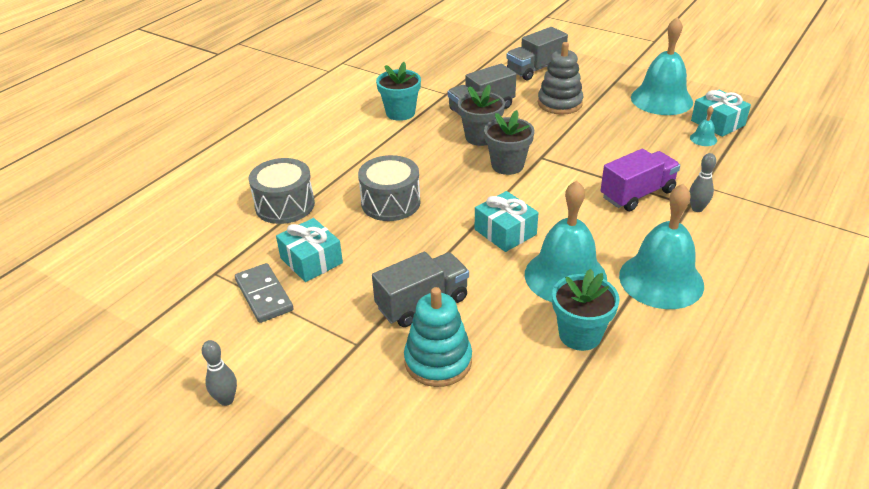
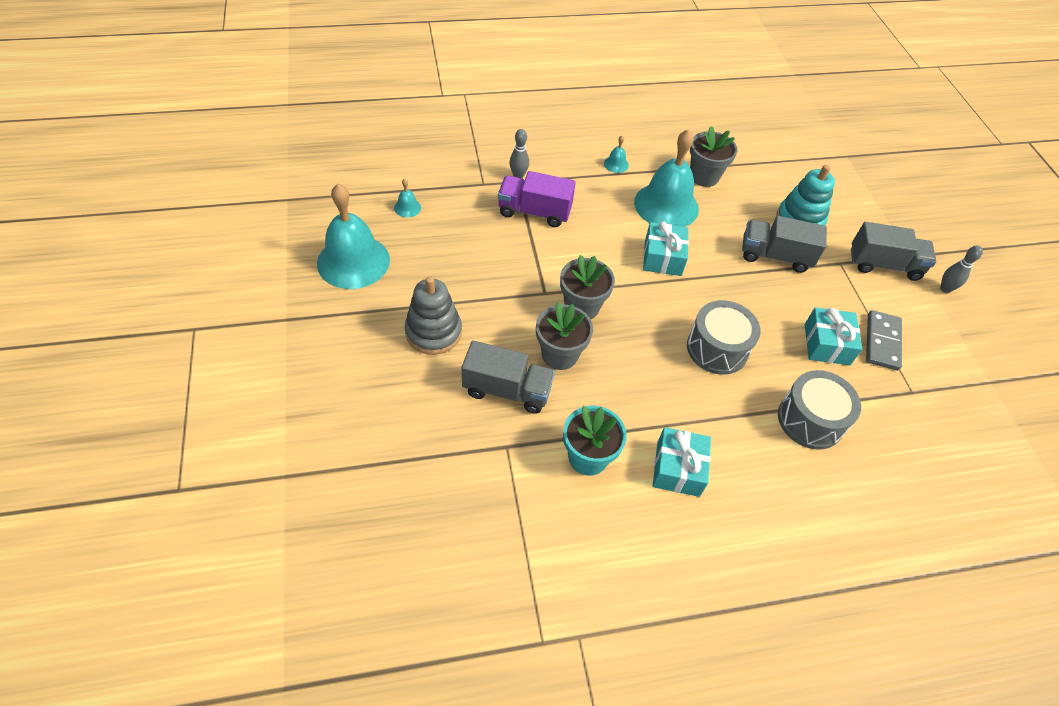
camera: 140 degrees left, 15 degrees up
grey truck [507,27,568,81] -> grey truck moved to [851,222,936,281]
turquoise flower pot [552,269,619,351] -> grey flower pot [690,126,737,187]
turquoise bell [619,184,704,309] -> turquoise bell [604,136,629,173], size x0.40
turquoise gift [691,89,751,137] -> turquoise gift moved to [653,427,711,497]

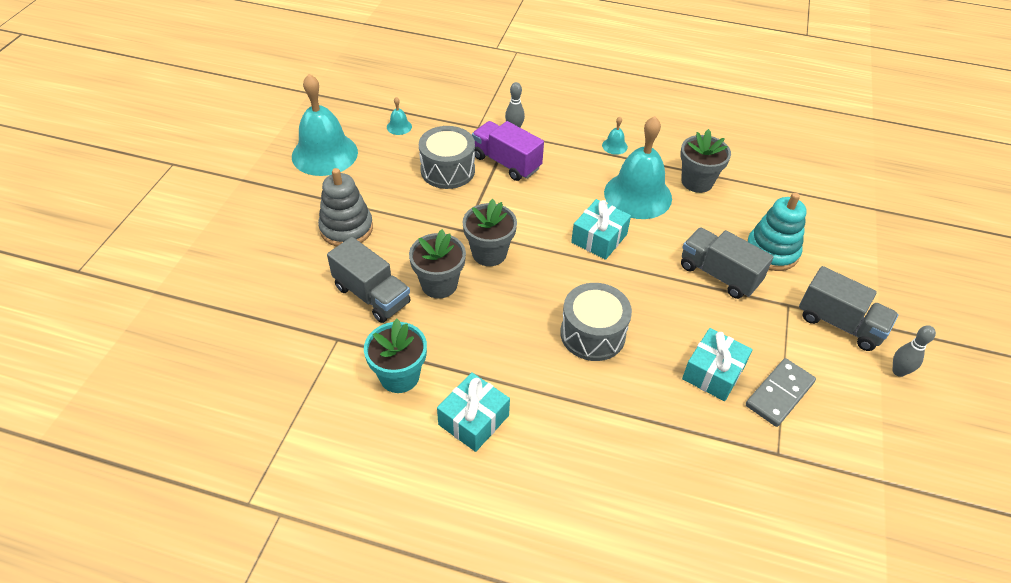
camera: 30 degrees right, 5 degrees down
grey drum [778,370,861,450] -> grey drum moved to [419,126,475,189]

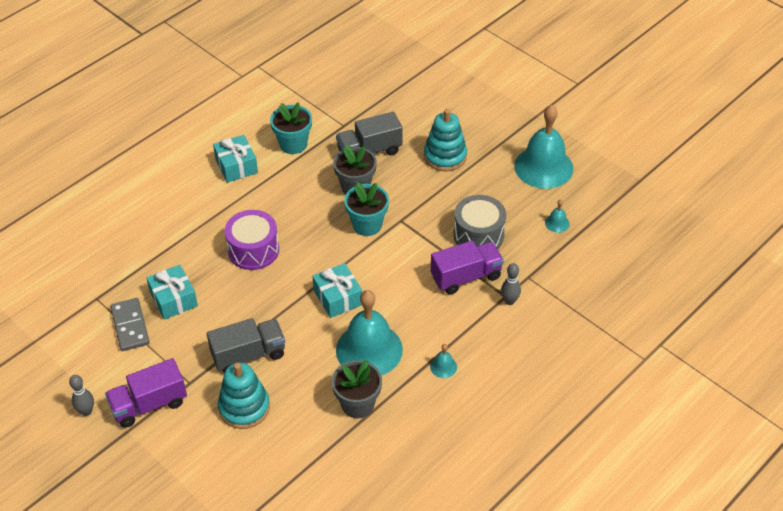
camera: 120 degrees right, 0 degrees up
grey stacking toy [318,168,373,246] -> turquoise stacking toy [424,109,467,171]
grey flower pot [463,199,517,266] -> turquoise flower pot [344,182,389,236]
grey drum [560,283,632,361] -> purple drum [225,210,279,270]
grey truck [799,266,899,351] -> purple truck [105,358,187,428]

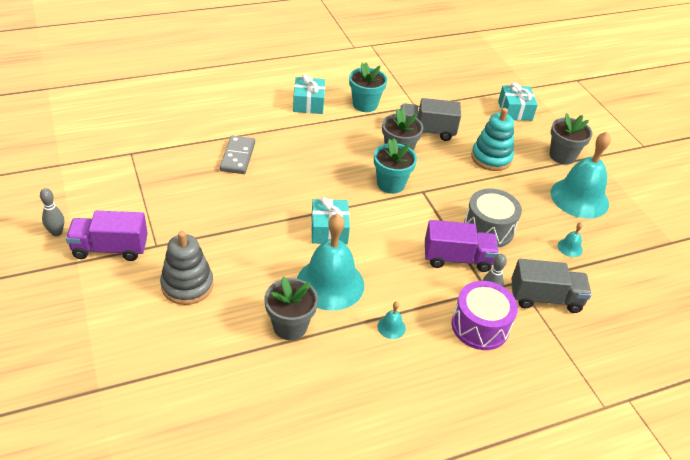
camera: 20 degrees right, 5 degrees down
grey domino [110,298,150,351] -> grey domino moved to [220,136,255,174]
turquoise gift [146,265,198,320] -> turquoise gift moved to [498,82,538,121]
grey truck [207,318,285,372] -> grey truck moved to [511,259,592,313]
turquoise stacking toy [218,362,270,429] -> grey stacking toy [160,231,214,305]
purple drum [225,210,279,270] -> purple drum moved to [452,281,518,350]
none -> grey flower pot [550,113,593,165]

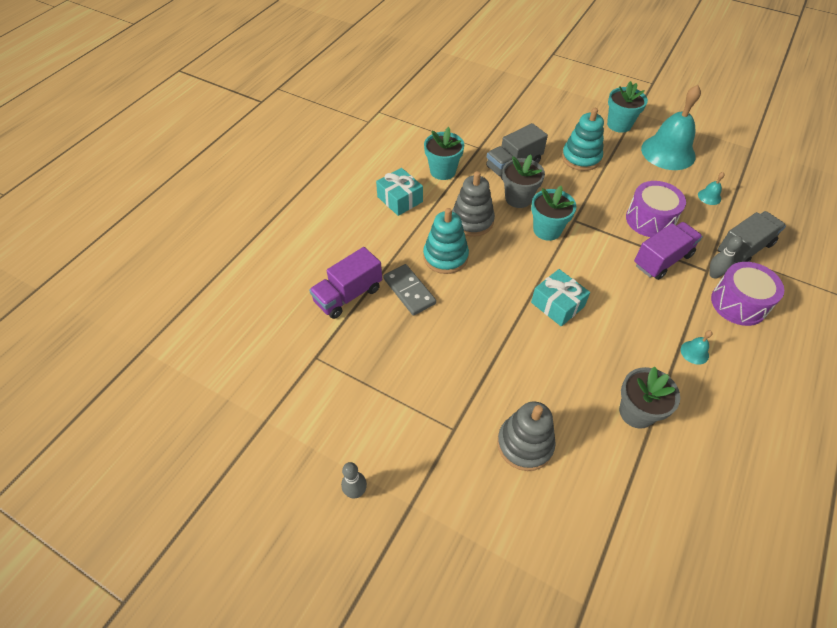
camera: 35 degrees left, 10 degrees up
purple truck [66,211,148,261] -> purple truck moved to [309,247,382,319]
turquoise bell [297,213,364,311] -> none
grey drum [464,188,522,247] -> purple drum [626,181,686,237]
turquoise gift [498,82,538,121] -> none
grey flower pot [550,113,593,165] -> turquoise flower pot [607,81,648,133]
none -> turquoise stacking toy [423,208,469,274]
none -> grey stacking toy [452,171,495,237]

